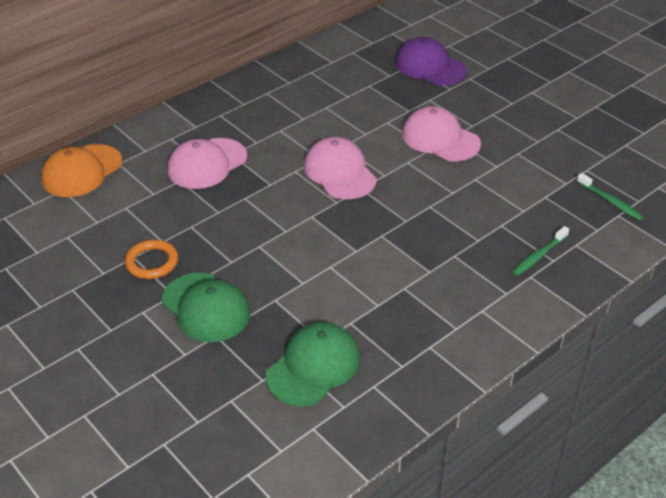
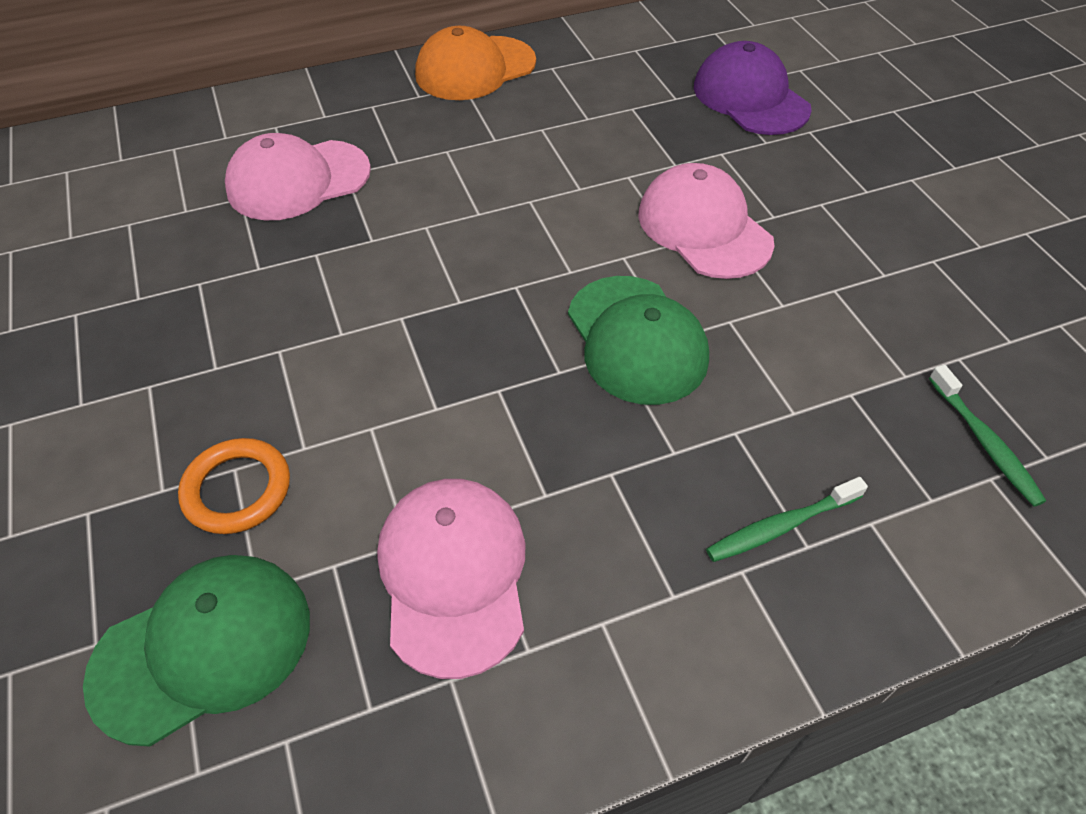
camera: 20 degrees right, 10 degrees up
orange cap [41,144,122,197] -> orange cap moved to [415,26,536,100]
orange ring [125,240,178,279] -> orange ring moved to [178,438,290,534]
green cap [162,273,250,342] -> green cap moved to [568,276,709,405]
pink cap [304,137,377,199] -> pink cap moved to [377,479,525,679]

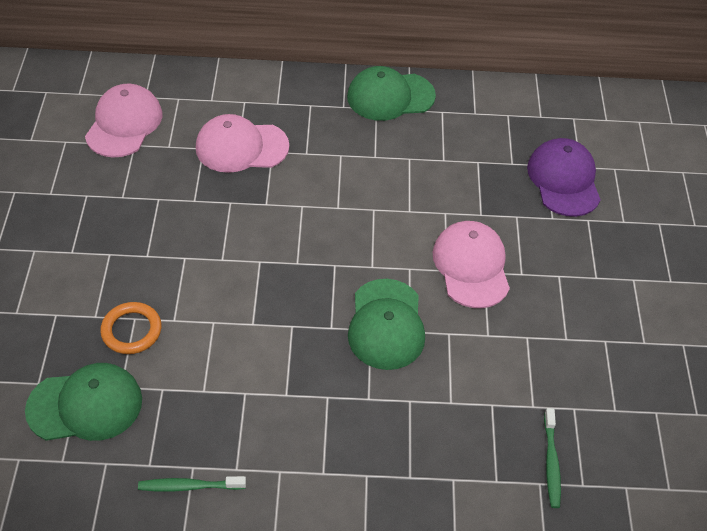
camera: 20 degrees right, 0 degrees up
pink cap [377,479,525,679] -> pink cap moved to [85,84,162,158]
orange cap [415,26,536,100] -> green cap [347,66,436,121]
green toothbrush [706,477,868,562] -> green toothbrush moved to [138,476,246,492]

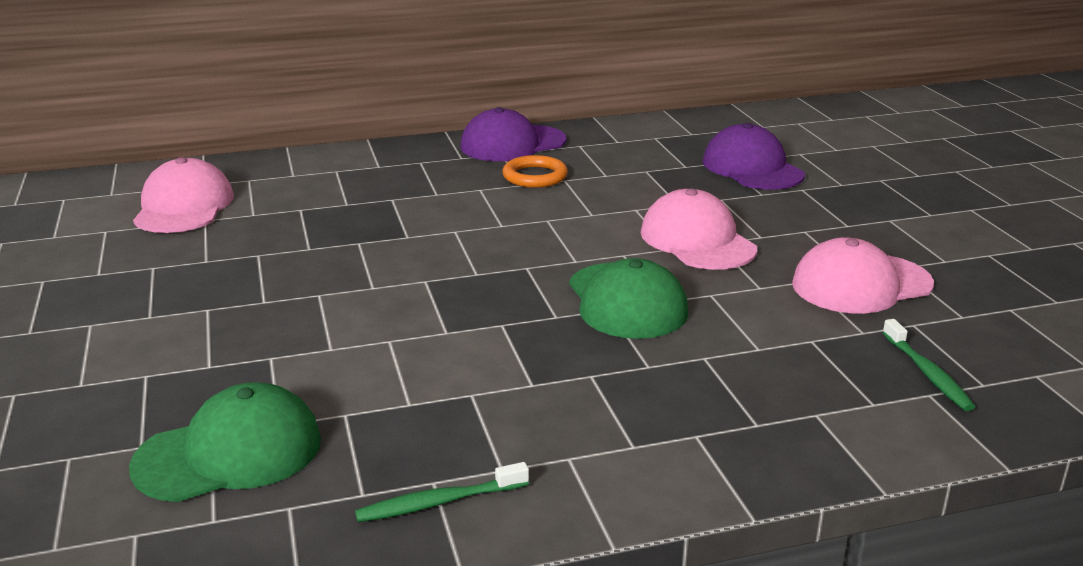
camera: 15 degrees left, 25 degrees down
orange ring [100,302,162,354] -> orange ring moved to [503,155,568,188]
pink cap [196,114,289,173] -> pink cap moved to [792,237,934,314]
green cap [347,66,436,121] -> purple cap [461,107,566,161]

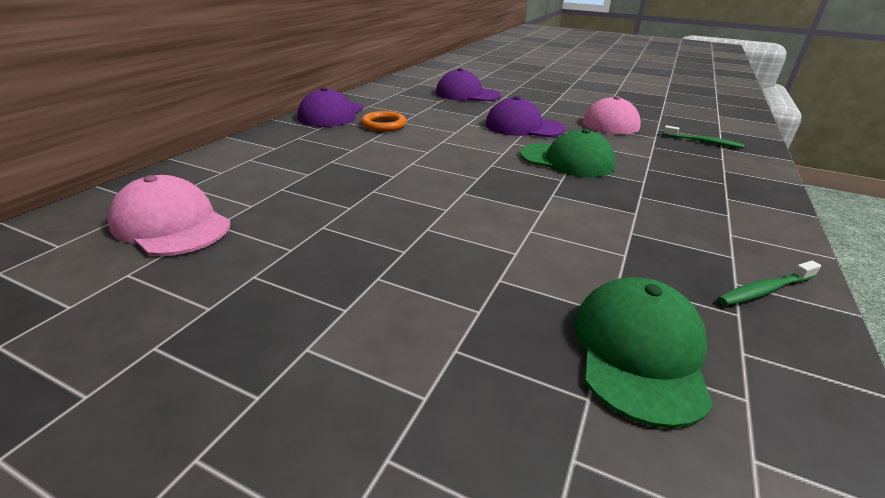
camera: 50 degrees left, 5 degrees up
green toothbrush [355,462,529,522] -> green toothbrush turned 45 degrees clockwise [718,261,821,306]
pink cap [641,189,757,270] -> purple cap [485,96,566,137]

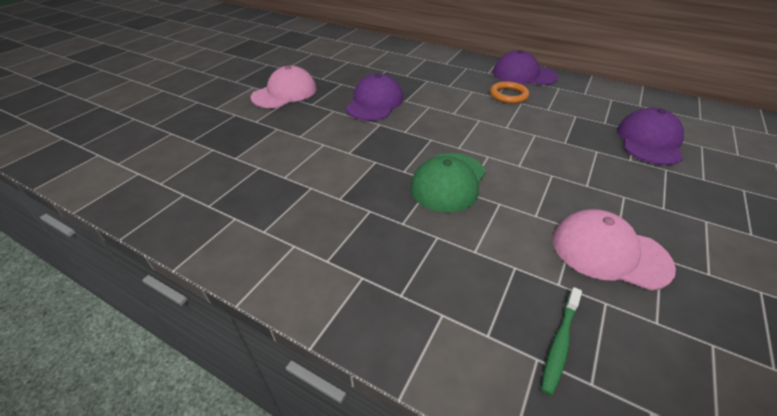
camera: 95 degrees right, 10 degrees up
pink cap [108,175,231,256] -> pink cap moved to [251,65,317,108]
purple cap [485,96,566,137] -> purple cap moved to [346,74,403,121]
green cap [574,277,713,428] -> none
green toothbrush [718,261,821,306] -> none

